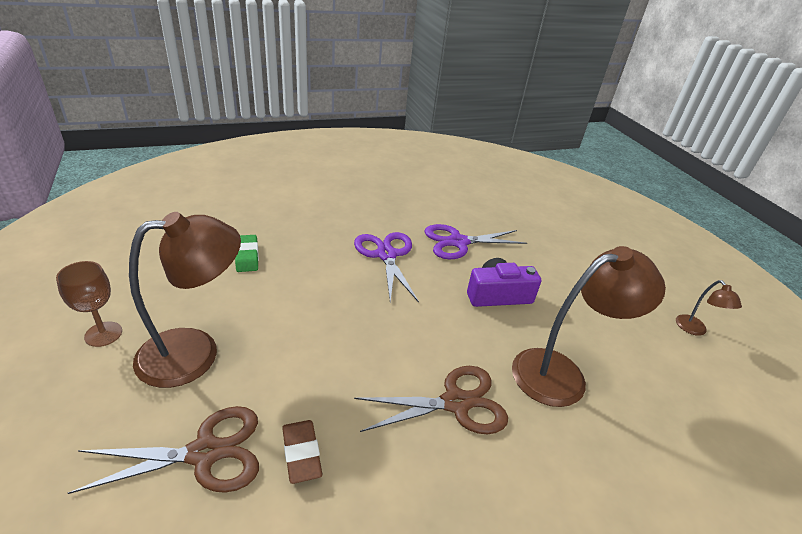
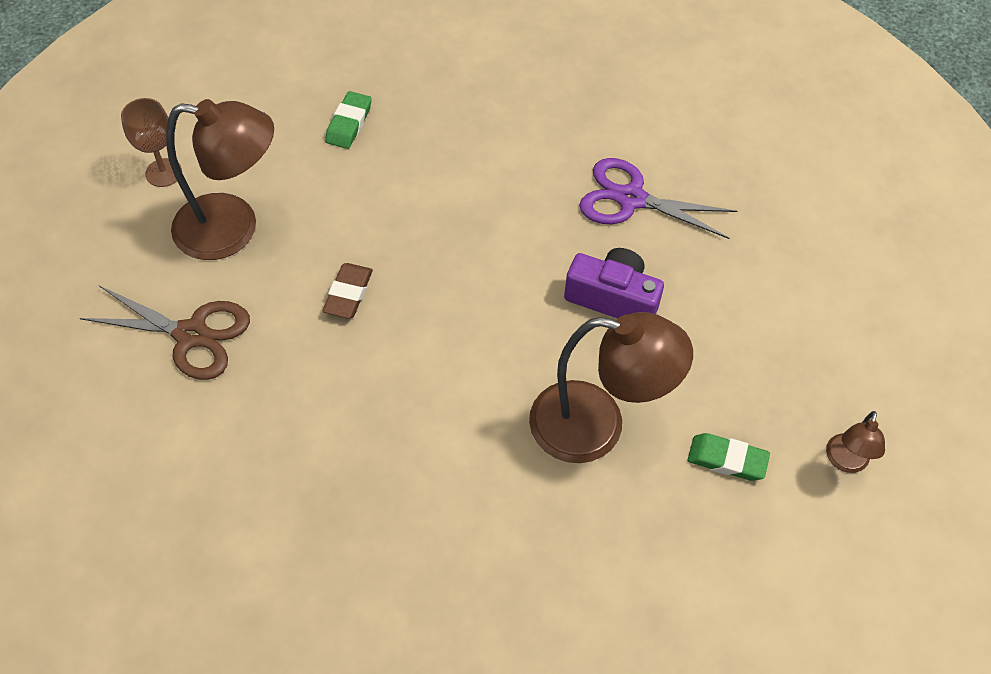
camera: 35 degrees right, 20 degrees up
brown eraser [282,420,322,484] -> brown eraser moved to [323,263,373,319]
purple scissors [354,232,419,303] -> none
brown scissors [354,366,508,434] -> none
none -> green eraser [688,433,770,481]

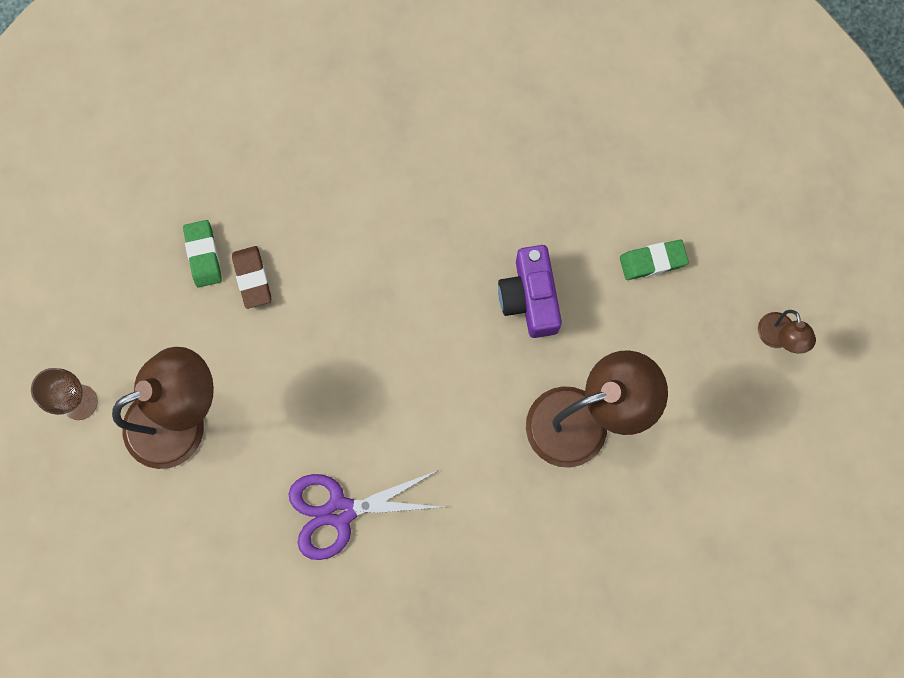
camera: 30 degrees left, 20 degrees up
brown scissors [80,286,250,380] -> none
brown eraser [323,263,373,319] -> brown eraser moved to [232,246,271,309]
purple camera [564,248,664,318] -> purple camera turned 90 degrees counterclockwise [498,245,562,338]
purple scissors [579,158,737,239] -> purple scissors moved to [288,471,442,560]
green eraser [688,433,770,481] -> green eraser moved to [620,240,689,280]

